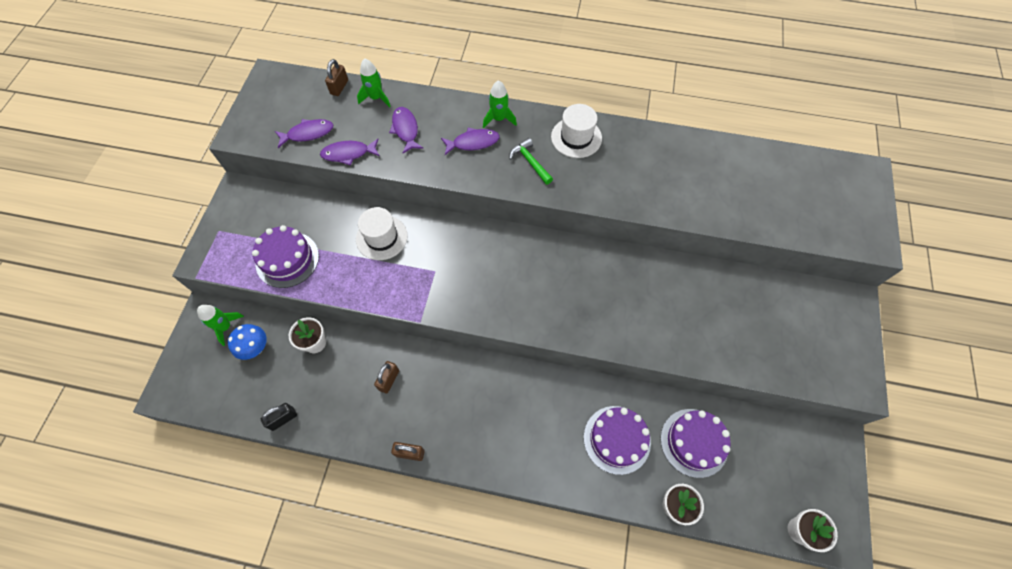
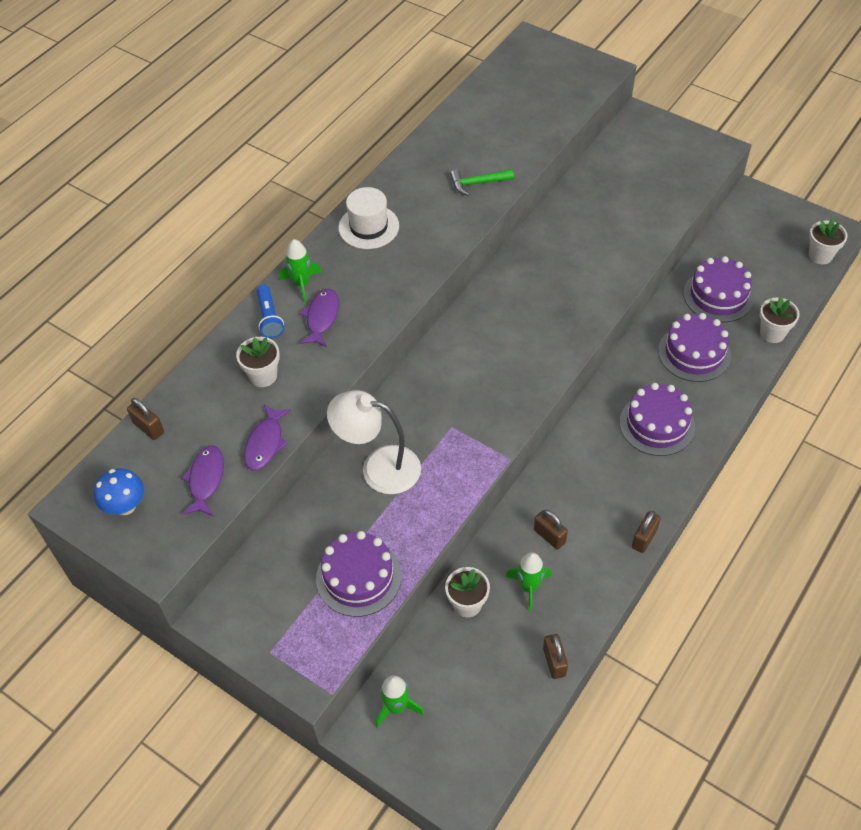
camera: 65 degrees left, 10 degrees down
blue mushroom [228,324,267,360] -> blue mushroom moved to [94,468,144,515]
black padlock [261,403,297,431] -> brown padlock [543,634,568,679]
white hat [356,207,408,260] -> white lamp [327,390,421,494]
green rocket [357,59,391,107] -> green rocket moved to [505,552,552,612]
purple fish [389,107,424,154] -> white flower pot [236,337,280,387]
green hammer [509,138,553,185] -> green hammer moved to [450,169,514,196]
none -> blue flashlight [257,285,284,338]
none -> purple cake [620,383,695,456]

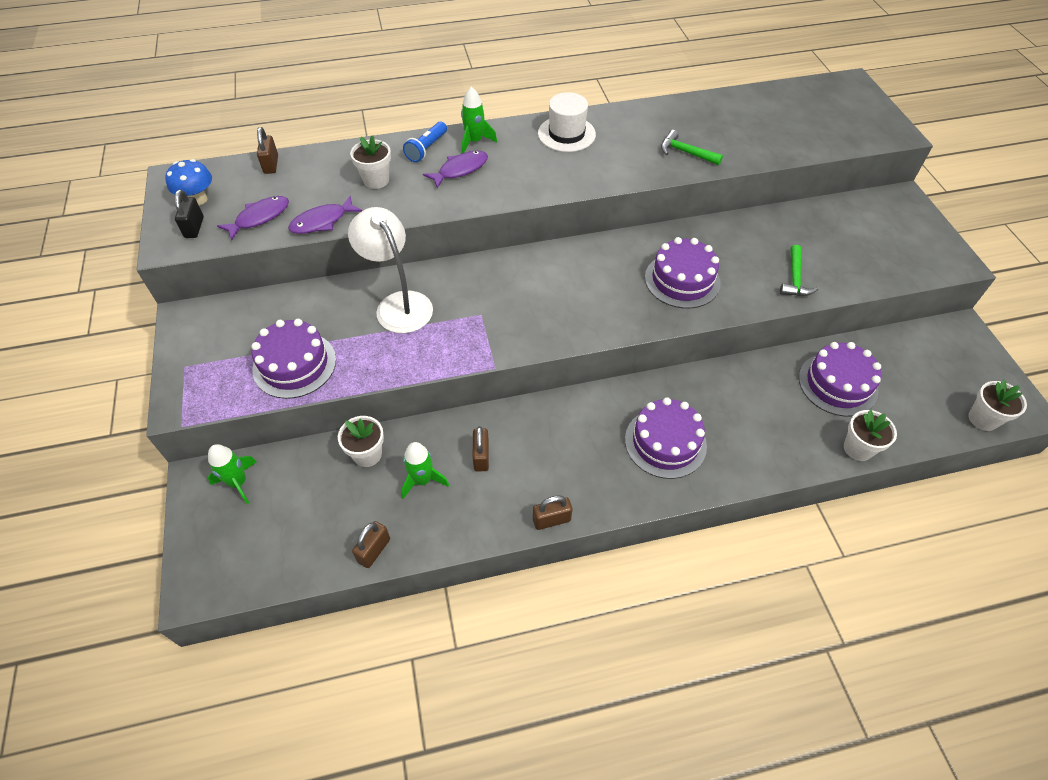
camera: 40 degrees right, 0 degrees up
purple cake [658,313,731,382] -> purple cake moved to [645,237,721,308]
none -> black padlock [174,190,204,238]
none -> green hammer [780,245,819,296]

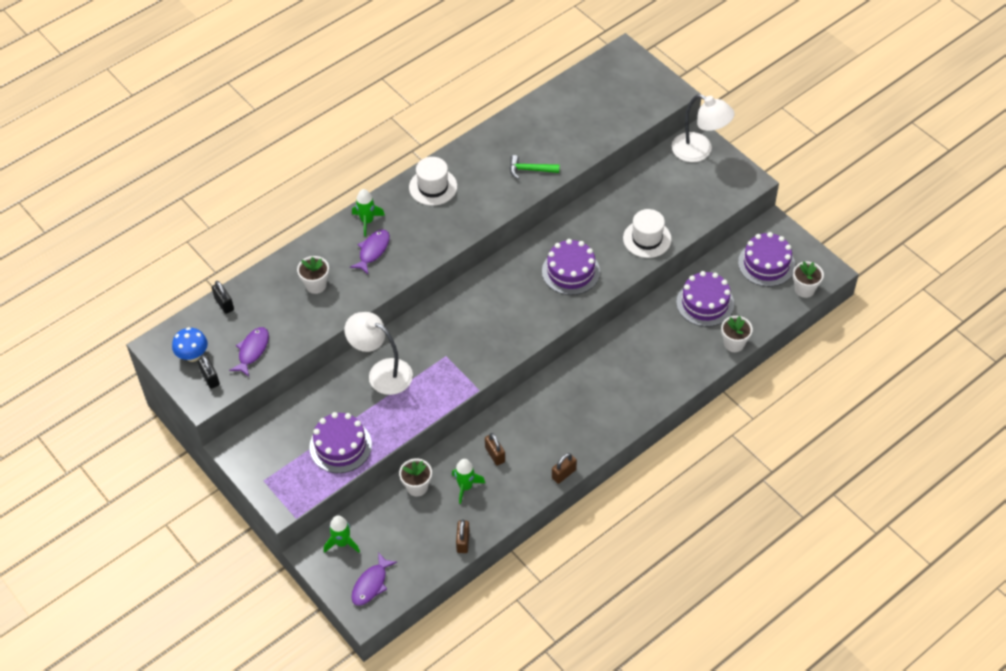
camera: 25 degrees left, 0 degrees up
brown padlock [257,127,278,174] -> black padlock [212,281,234,314]
purple fish [288,196,362,234] -> purple fish moved to [351,552,397,606]
blue flashlight [403,122,447,162] -> none
purple cake [625,397,707,479] -> purple cake moved to [738,232,795,287]
green hammer [780,245,819,296] -> white hat [623,209,672,258]
none -> white lamp [672,94,735,162]

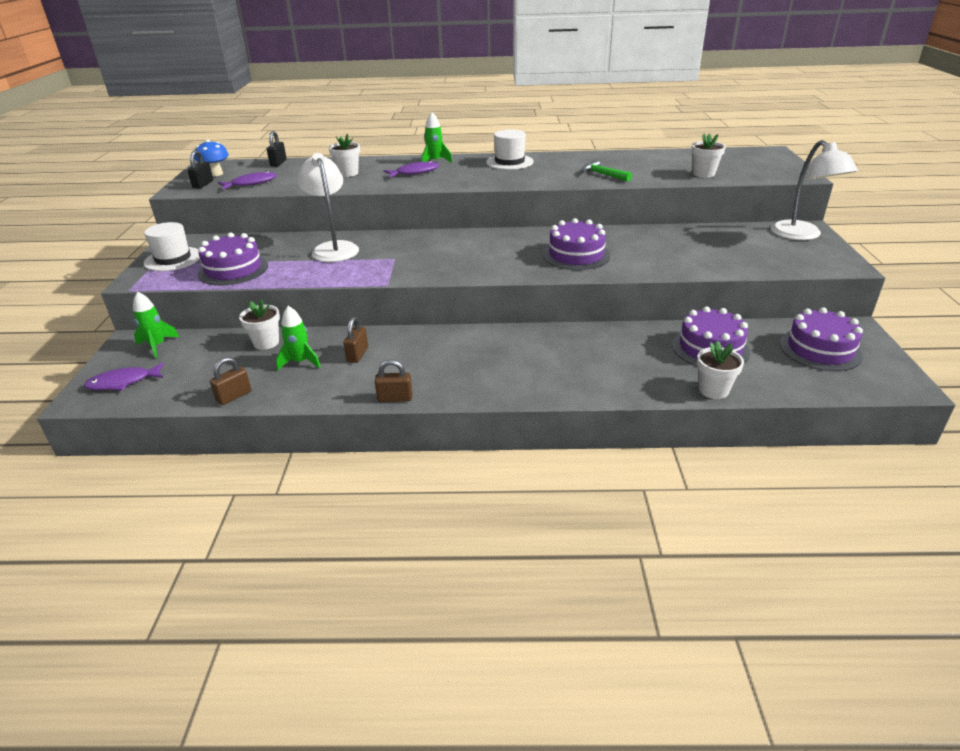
camera: 40 degrees right, 20 degrees down
white hat [623,209,672,258] -> white hat moved to [144,222,200,271]
white flower pot [793,262,824,298] -> white flower pot moved to [691,134,726,178]

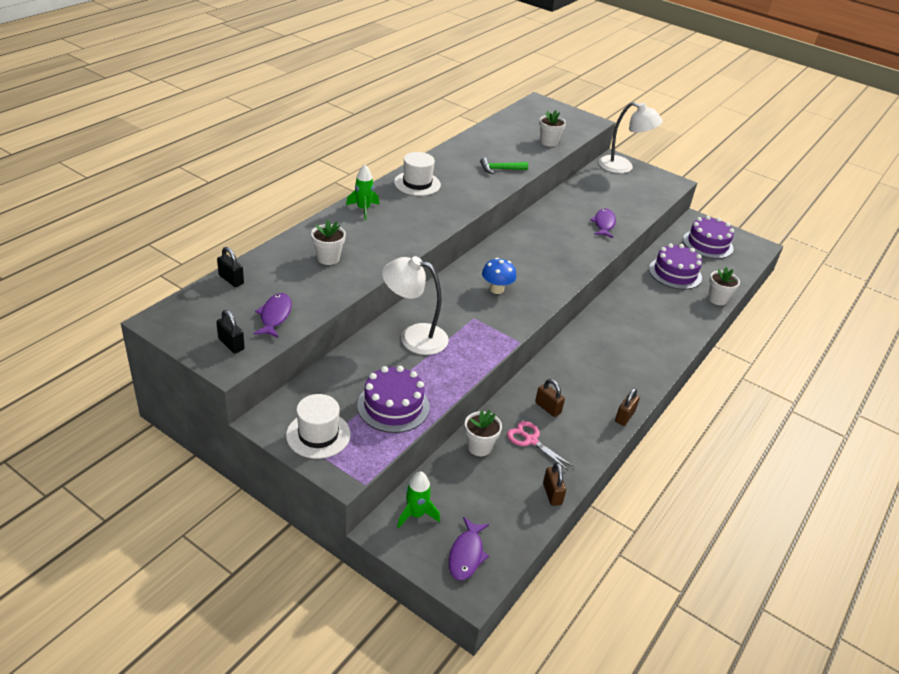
camera: 60 degrees left, 5 degrees up
blue mushroom [194,140,229,176] -> blue mushroom moved to [482,258,516,294]
green rocket [276,306,320,371] -> pink scissors [507,421,574,471]
purple fish [383,161,439,177] -> purple fish moved to [590,208,616,238]
purple cake [543,218,610,270] -> none

